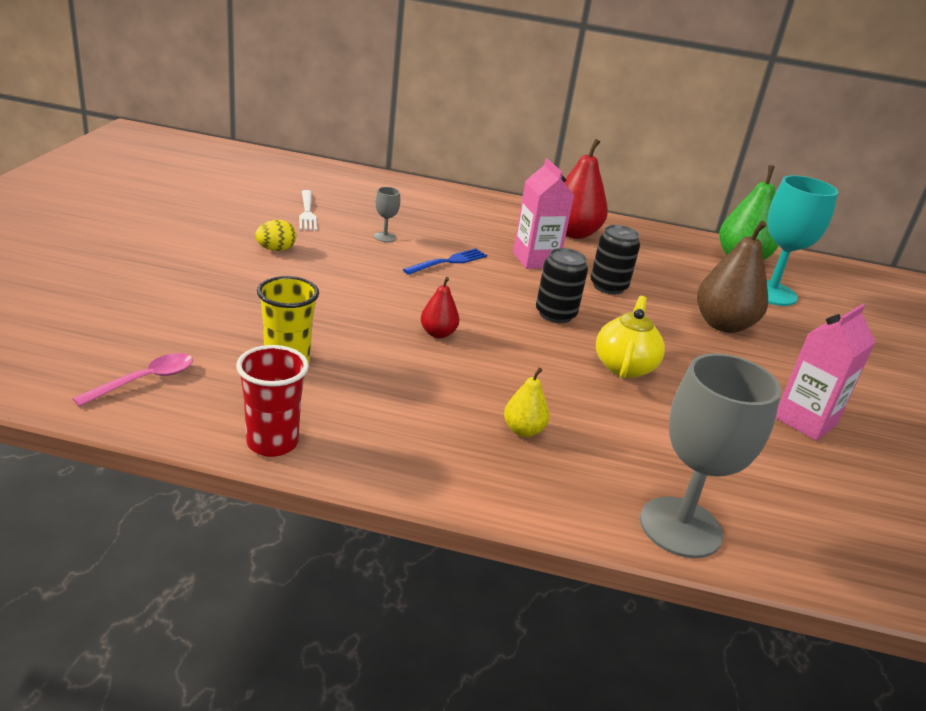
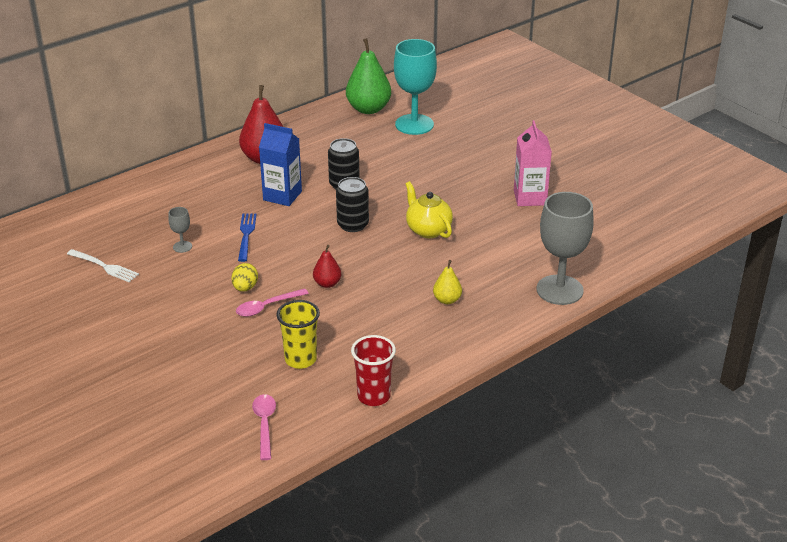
camera: 45 degrees left, 5 degrees up
yellow egg [255,220,296,251] -> yellow egg moved to [231,263,258,292]
pink carton [513,158,574,269] -> blue carton [259,123,302,206]
brown pear [697,221,768,333] -> none
none -> pink spoon [236,288,309,317]

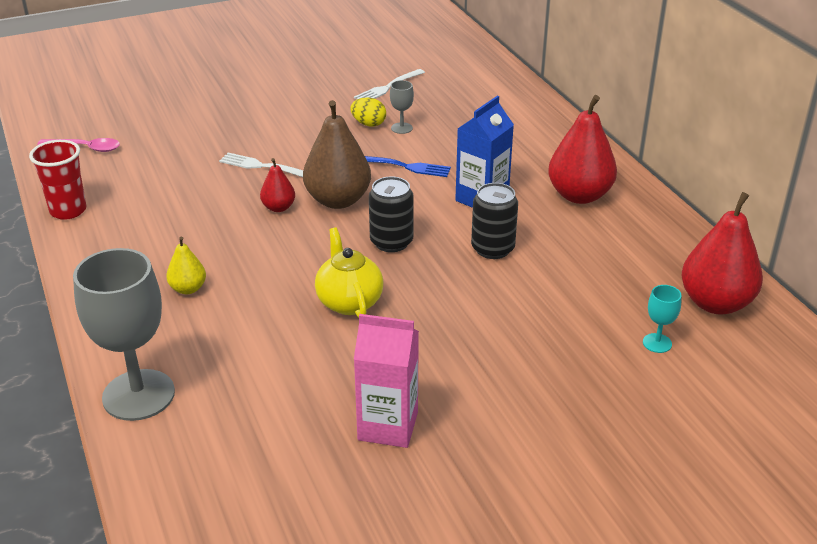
camera: 105 degrees right, 0 degrees up
yellow egg [231,263,258,292] -> yellow egg moved to [350,98,386,127]
pink spoon [236,288,309,317] -> white fork [219,152,303,177]
yellow cup [277,300,320,369] -> none
green pear [346,38,391,114] -> red pear [681,192,763,314]
turquoise goblet [394,39,437,135] -> turquoise goblet [643,285,682,353], size x0.43
yellow teapot [405,181,453,238] -> yellow teapot turned 90 degrees counterclockwise [315,228,383,318]
none -> brown pear [303,100,371,209]

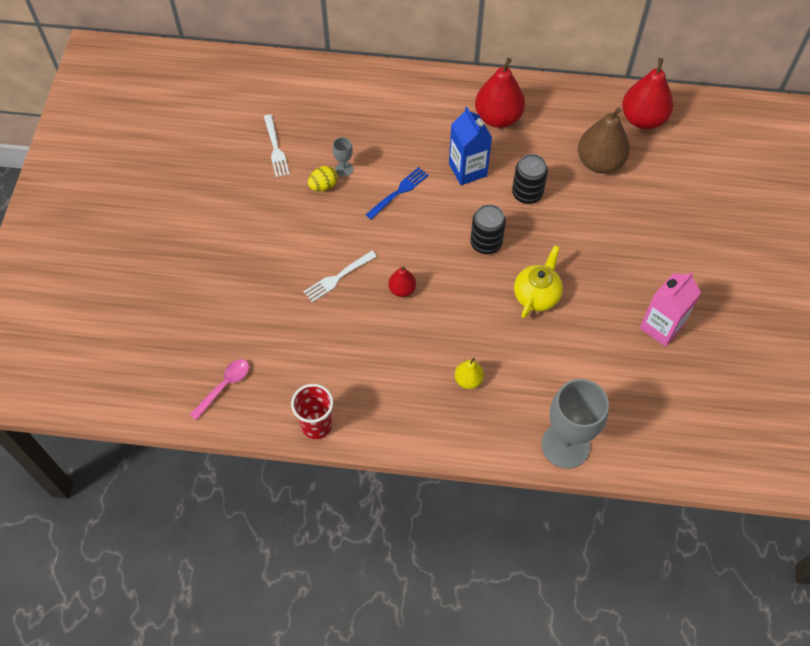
camera: 60 degrees left, 25 degrees up
brown pear [303,100,371,209] -> brown pear moved to [578,107,630,174]
yellow teapot [315,228,383,318] -> yellow teapot turned 105 degrees clockwise [514,245,563,319]
turquoise goblet [643,285,682,353] -> none

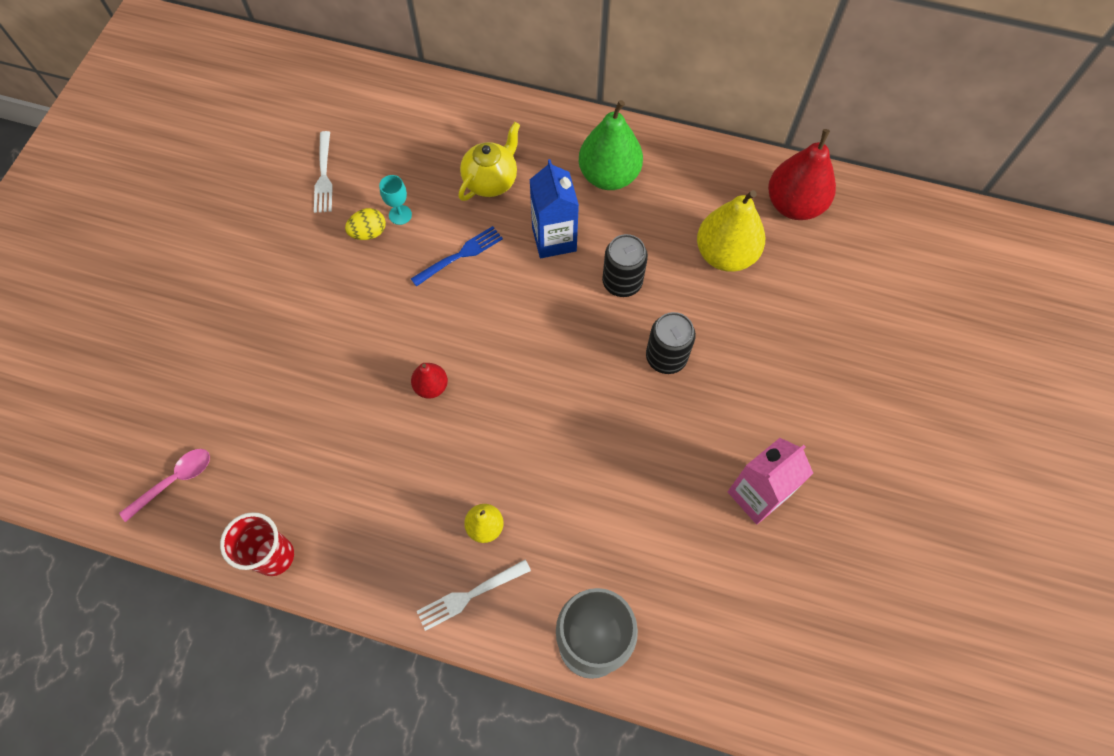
camera: 10 degrees right, 5 degrees up
white fork [304,251,377,302] -> white fork moved to [417,560,531,631]
grey goblet [332,137,353,177] -> turquoise goblet [379,175,412,225]
black can [470,204,506,254] -> black can moved to [646,312,696,374]
red pear [475,58,525,128] -> green pear [579,100,643,190]
yellow teapot [514,245,563,319] -> yellow teapot moved to [459,122,520,201]
brown pear [578,107,630,174] -> yellow pear [697,190,765,272]

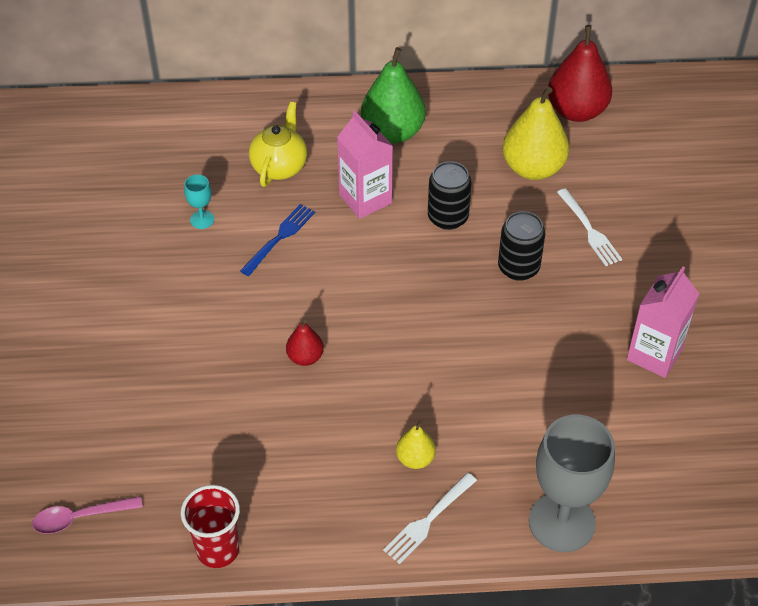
camera: 20 degrees left, 15 degrees down
pink spoon [119,449,210,522] -> pink spoon turned 135 degrees counterclockwise [32,496,143,534]
white fork [314,131,333,213] -> white fork moved to [557,188,622,266]
yellow egg [345,208,386,240] -> none
blue carton [530,159,579,258] -> pink carton [337,111,393,219]

